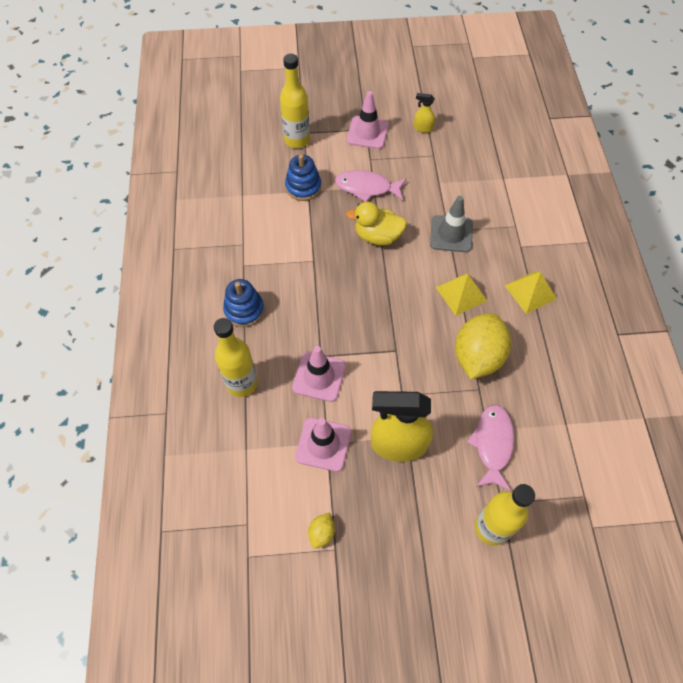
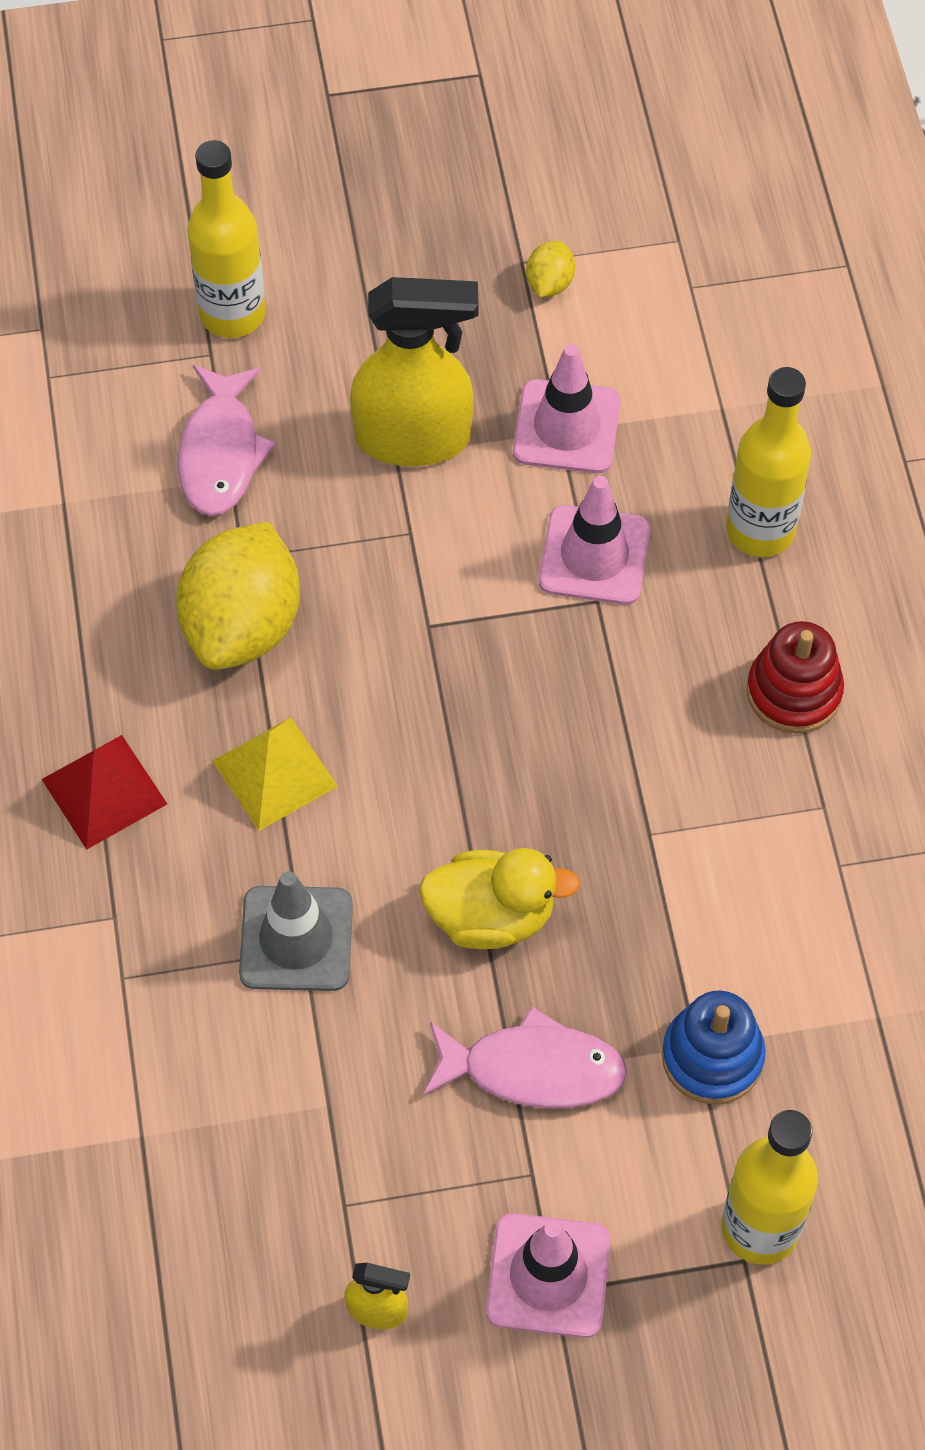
camera: 175 degrees right, 0 degrees up
blue stacking toy [223,279,264,327] -> red stacking toy [746,621,844,734]
yellow pyramid [504,271,557,314] -> red pyramid [41,735,167,850]

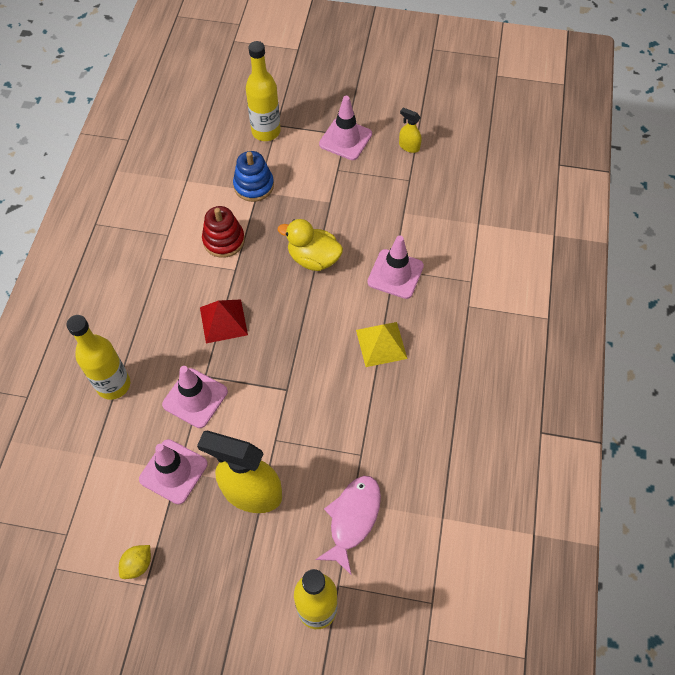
camera: 160 degrees left, 0 degrees up
red pyramid [41,735,167,850] -> red pyramid moved to [200,299,248,343]
yellow lemon [176,522,300,670] -> none
grey traffic cone [239,871,353,991] -> pink traffic cone [367,235,424,299]
pink fish [423,1006,627,1108] -> none
red stacking toy [746,621,844,734] -> red stacking toy moved to [202,206,245,258]

